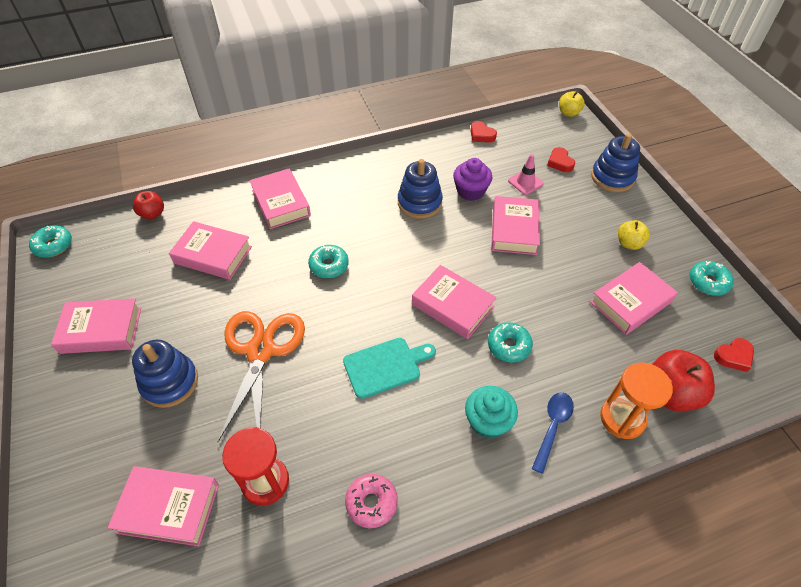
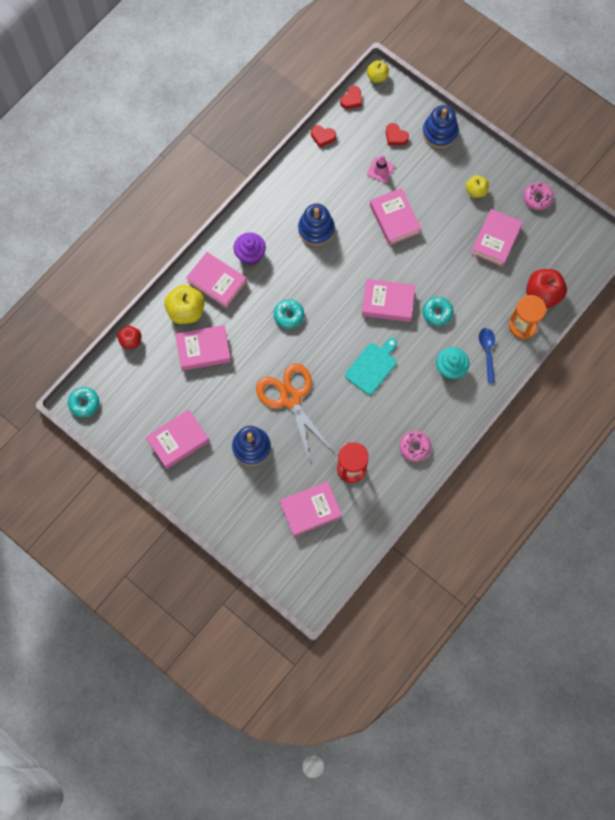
camera: 30 degrees left, 20 degrees up
purple cupcake [453,158,493,201] -> purple cupcake moved to [234,232,266,265]
turquoise donut [690,261,734,296] -> pink donut [524,182,554,210]
red heart [714,338,754,372] -> red heart moved to [340,86,362,109]
none -> yellow apple [164,285,205,324]

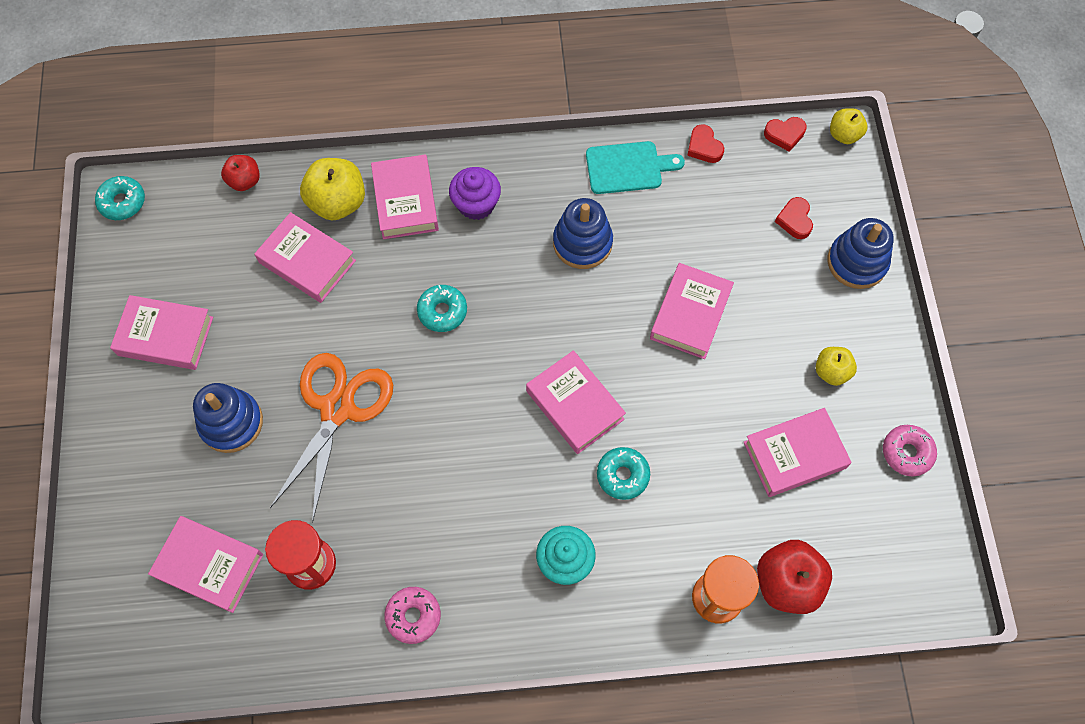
camera: 45 degrees right, 5 degrees down
turquoise cutting board [345,338,397,395] -> turquoise cutting board moved to [586,141,685,194]
pink traffic cone [367,155,394,183] -> none
blue spoon [479,328,495,383] -> none

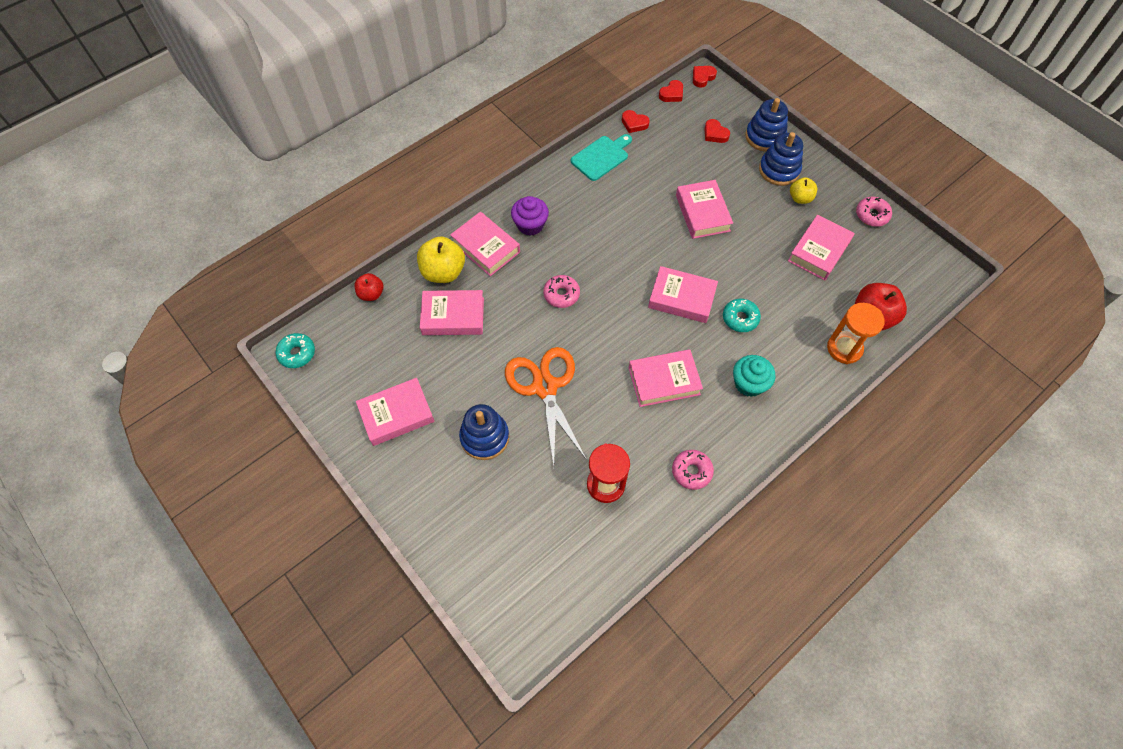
camera: 35 degrees left, 5 degrees down
pink book [148,516,263,613] -> pink book moved to [629,349,703,407]
turquoise donut [417,285,467,332] -> pink donut [543,275,580,308]
blue stacking toy [553,198,613,269] -> blue stacking toy moved to [759,132,803,186]
yellow apple [830,108,867,144] -> red heart [693,66,717,88]

